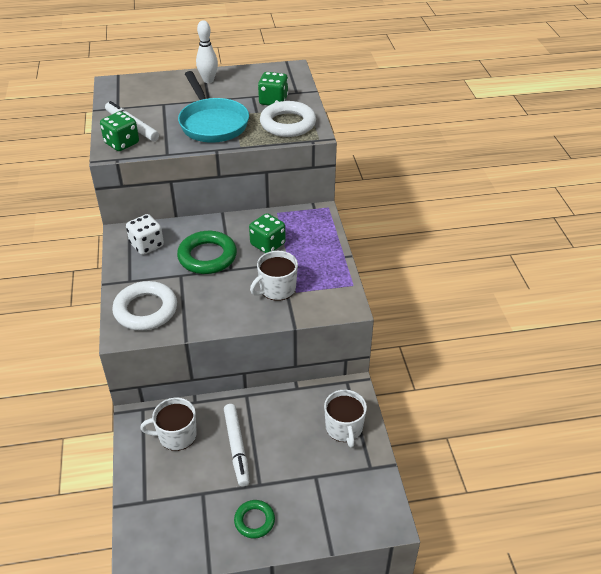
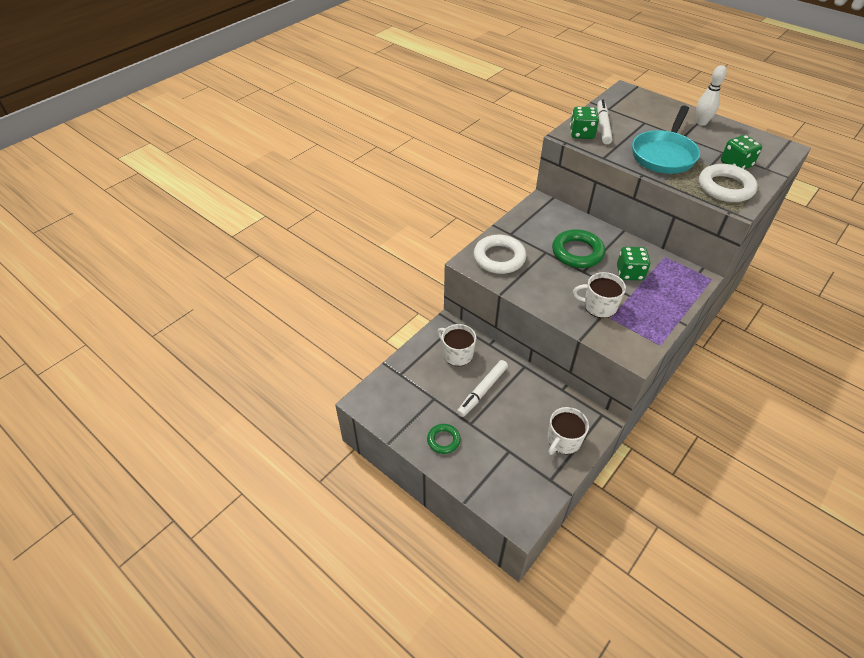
camera: 50 degrees right, 5 degrees up
white dice [126,214,164,255] -> none

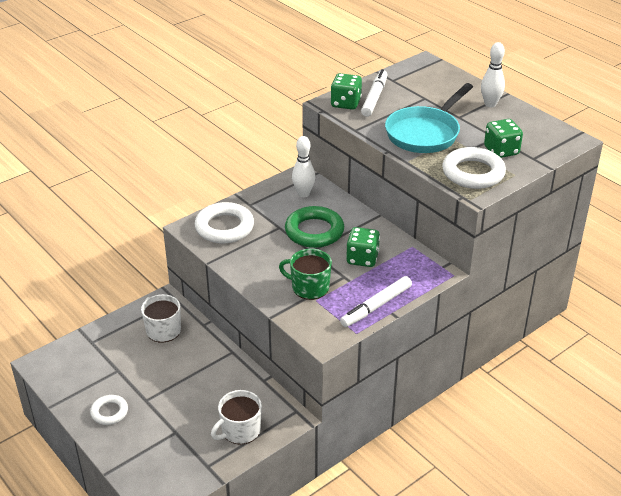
camera: 10 degrees right, 10 degrees down
green ring [427,424,461,454] -> white ring [90,395,128,425]
white marker [457,360,508,417] -> white marker moved to [340,276,412,327]
white mug [573,272,626,318] -> green mug [279,249,332,300]
none -> white bowling pin [292,136,315,198]

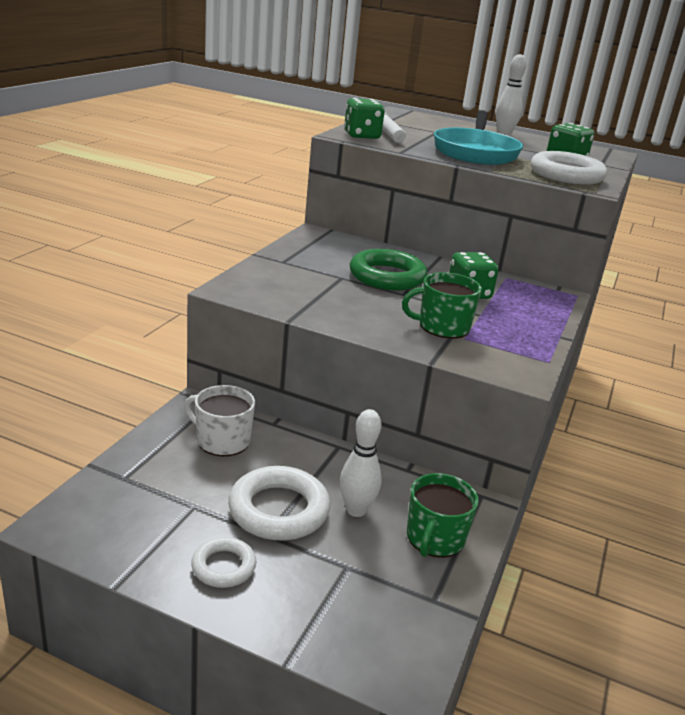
camera: 30 degrees left, 10 degrees down
white ring [195,202,254,243] -> white ring moved to [228,466,330,540]
white mug [211,390,262,444] -> green mug [407,473,479,558]
white bowling pin [292,136,315,198] -> white bowling pin moved to [340,409,382,517]
white marker [340,276,412,327] -> none

